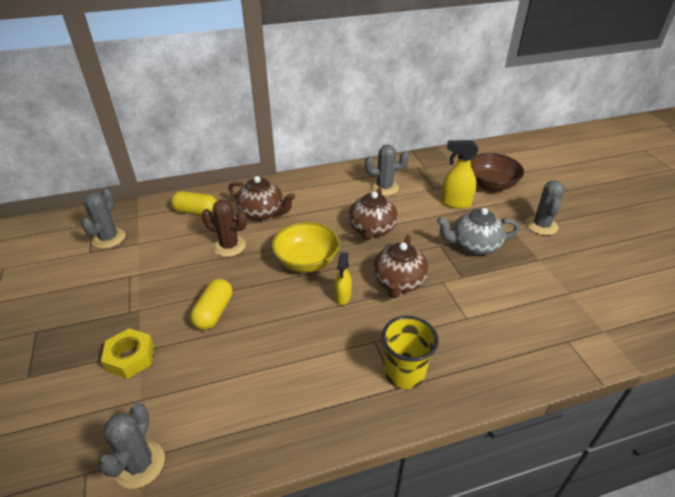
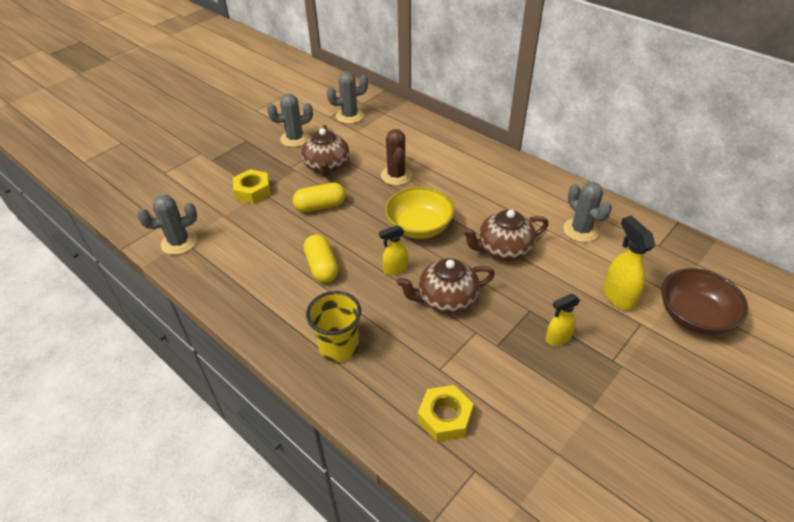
camera: 60 degrees right, 5 degrees up
yellow capsule [171,191,217,215] -> yellow capsule moved to [304,234,338,283]
brown teapot [228,176,295,221] -> brown teapot moved to [301,125,350,177]
grey teapot [437,208,519,255] -> yellow spray bottle [545,294,580,346]
grey cactus [526,180,565,235] -> grey cactus moved to [267,94,313,147]
none -> yellow nut [418,385,474,442]

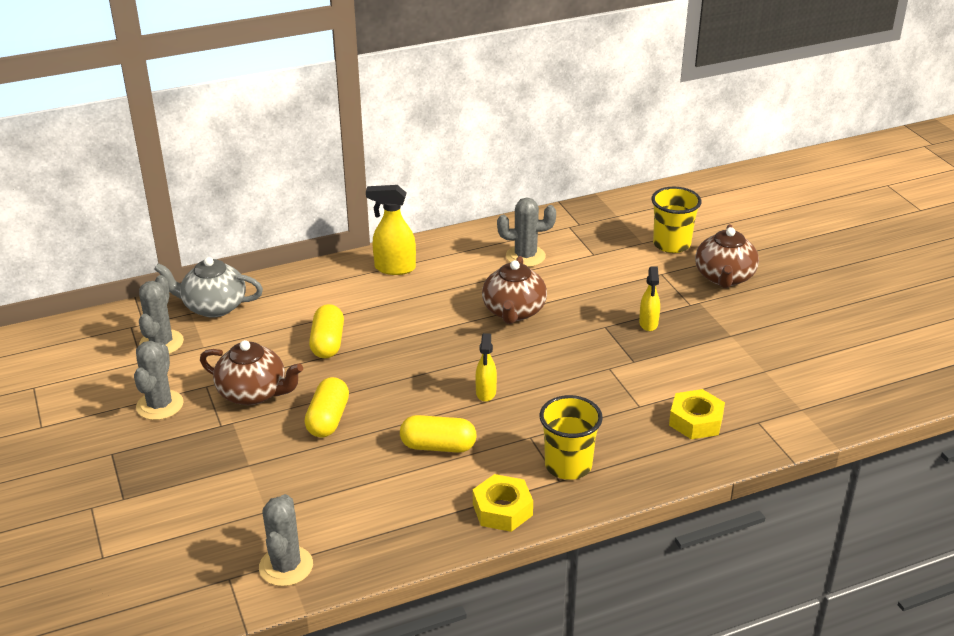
camera: 65 degrees left, 10 degrees down
yellow nut [233,169,271,204] -> yellow nut moved to [473,474,533,532]
brown cactus [381,129,412,186] -> yellow capsule [309,304,344,358]
yellow bowl [385,187,454,239] -> none
brown teapot [396,258,495,314] -> brown teapot moved to [695,224,759,288]
yellow spray bottle [603,216,655,311] -> yellow spray bottle moved to [366,185,416,275]
brown bowl [661,268,748,335] -> yellow cup [651,187,701,253]
none -> grey teapot [154,257,263,318]

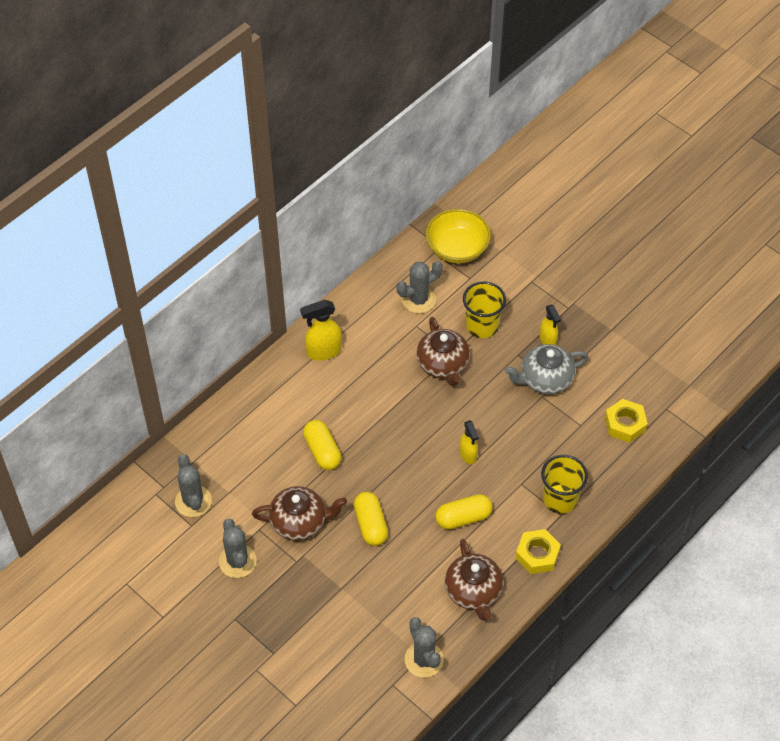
camera: 25 degrees left, 20 degrees up
grey teapot [154,257,263,318] -> grey teapot moved to [504,344,588,394]
yellow cup [651,187,701,253] -> yellow cup moved to [463,281,506,338]
brown teapot [695,224,759,288] -> brown teapot moved to [445,539,503,621]
none -> yellow bowl [426,209,491,263]

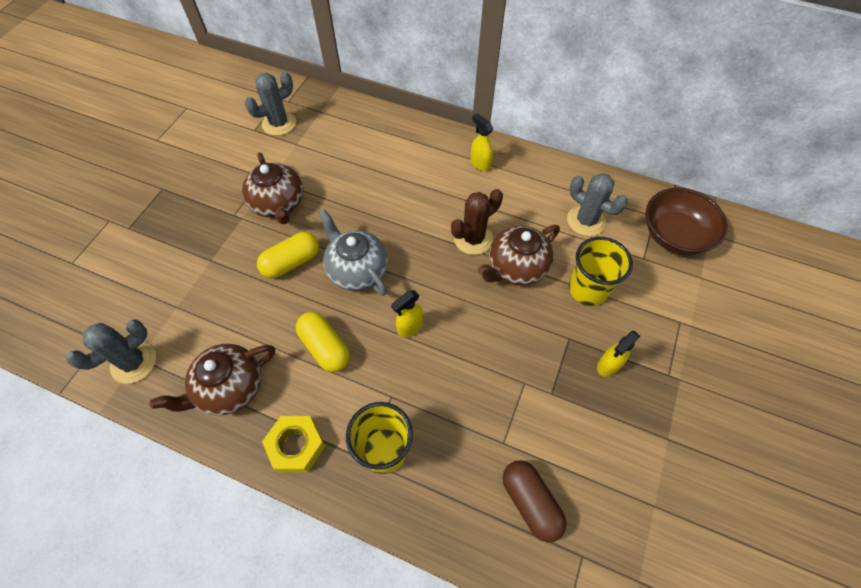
camera: 70 degrees right, 5 degrees up
grey cactus [219,519,257,578] -> none
yellow spray bottle [300,300,342,361] -> yellow spray bottle [471,113,493,171], size x0.66
yellow capsule [303,420,341,470] -> none
yellow bowl [426,209,491,263] -> brown bowl [646,188,727,255]
grey teapot [504,344,588,394] -> grey teapot moved to [319,209,388,296]
yellow nut [605,399,648,443] -> brown capsule [503,460,567,542]
none -> brown cactus [451,189,503,255]

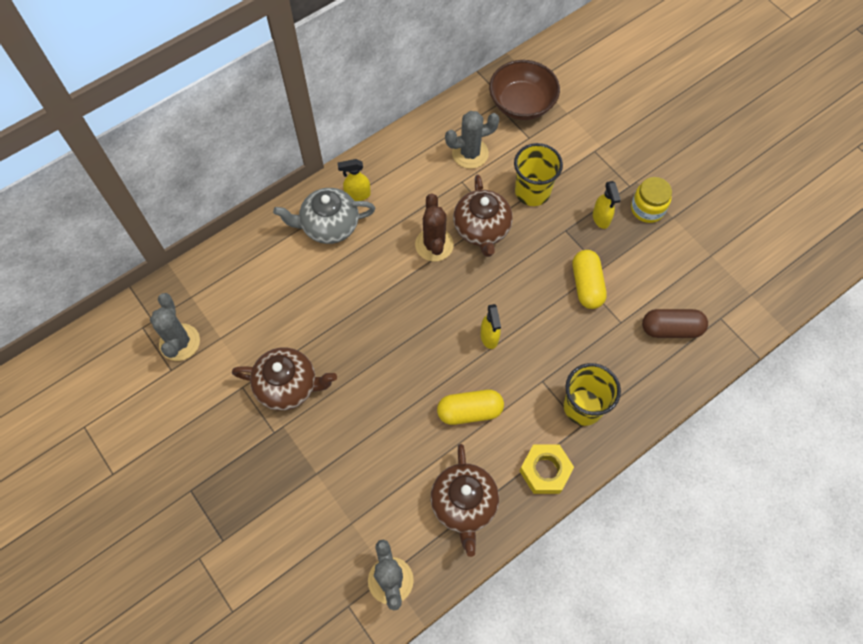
camera: 60 degrees left, 5 degrees up
yellow capsule [257,232,319,278] -> yellow capsule moved to [573,250,607,309]
grey teapot [319,209,388,296] -> grey teapot moved to [273,188,375,244]
none -> yellow jar [631,177,672,223]

